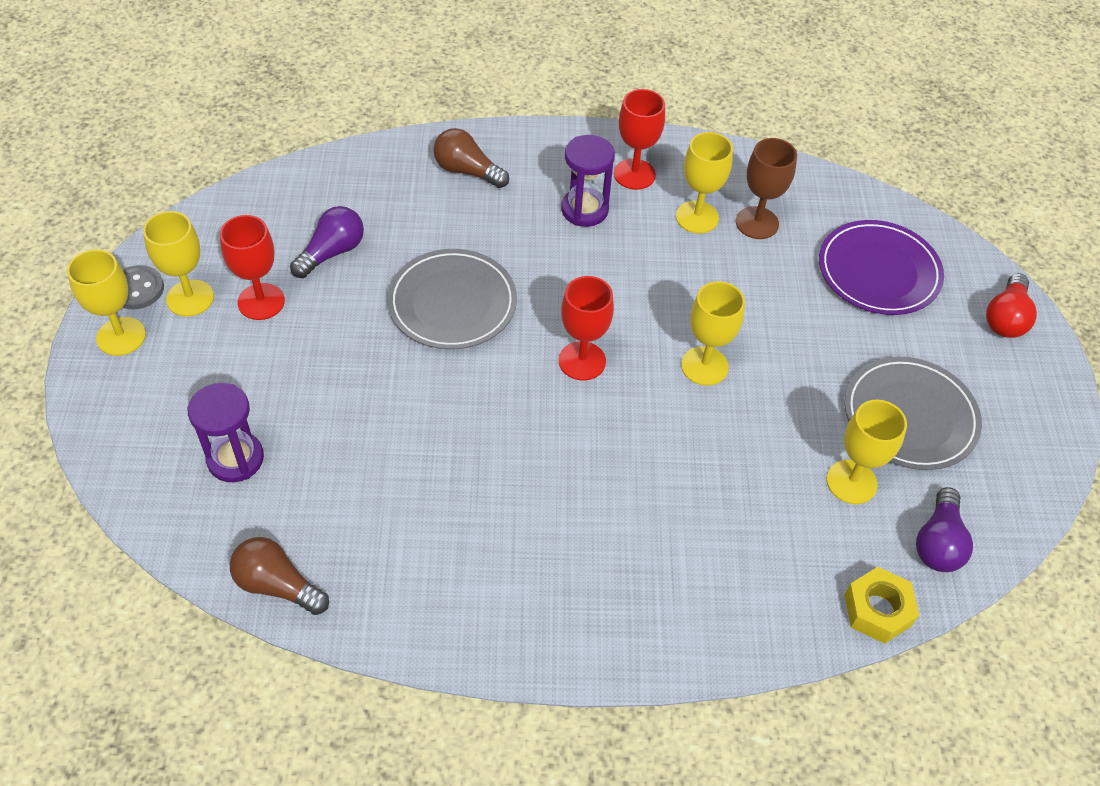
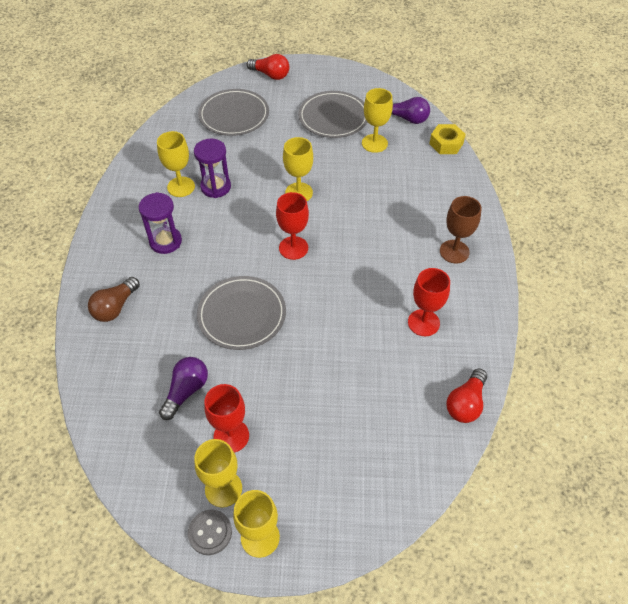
camera: 85 degrees left, 0 degrees up
purple hourglass [187,383,264,482] -> purple hourglass moved to [194,139,231,198]
brown light bulb [229,537,329,615] -> red light bulb [446,369,487,423]
purple light bulb [290,206,364,278] -> purple light bulb turned 75 degrees clockwise [159,357,208,420]
red goblet [614,89,665,190] -> red goblet moved to [408,268,450,336]
brown goblet [736,138,797,239] -> brown goblet moved to [440,196,482,263]
purple plate [819,220,944,315] -> grey plate [198,89,269,136]

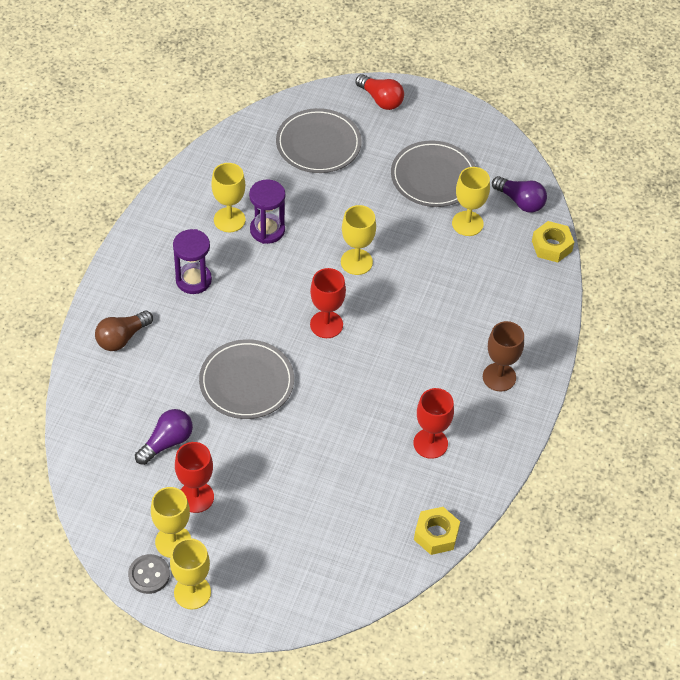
camera: 15 degrees right, 0 degrees up
red light bulb [446,369,487,423] -> yellow nut [414,507,460,555]

